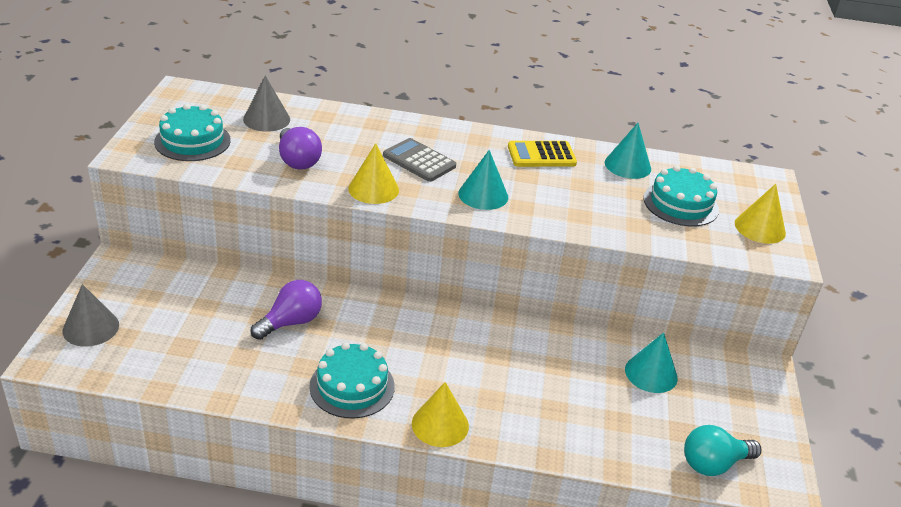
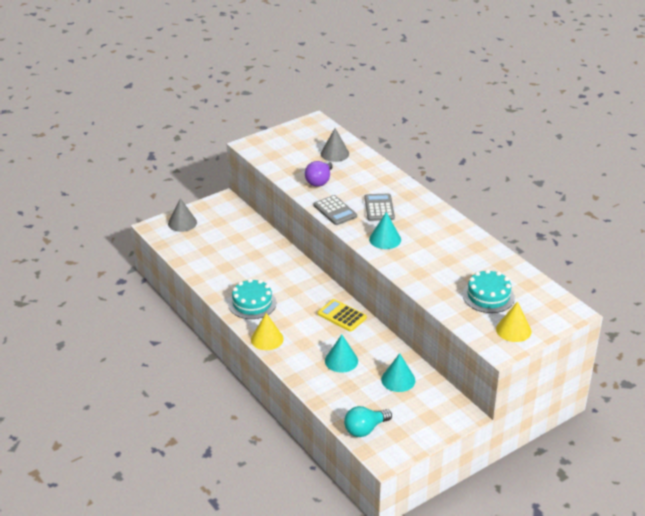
camera: 50 degrees right, 0 degrees up
turquoise cake [154,104,231,161] -> none
purple light bulb [250,280,322,340] -> none
yellow cone [348,143,399,204] -> grey calculator [314,195,357,225]
yellow calculator [508,141,577,167] -> yellow calculator moved to [317,299,367,332]
turquoise cone [605,123,651,179] -> turquoise cone moved to [325,335,358,373]
turquoise light bulb [684,425,762,476] -> turquoise light bulb turned 60 degrees counterclockwise [344,406,392,437]

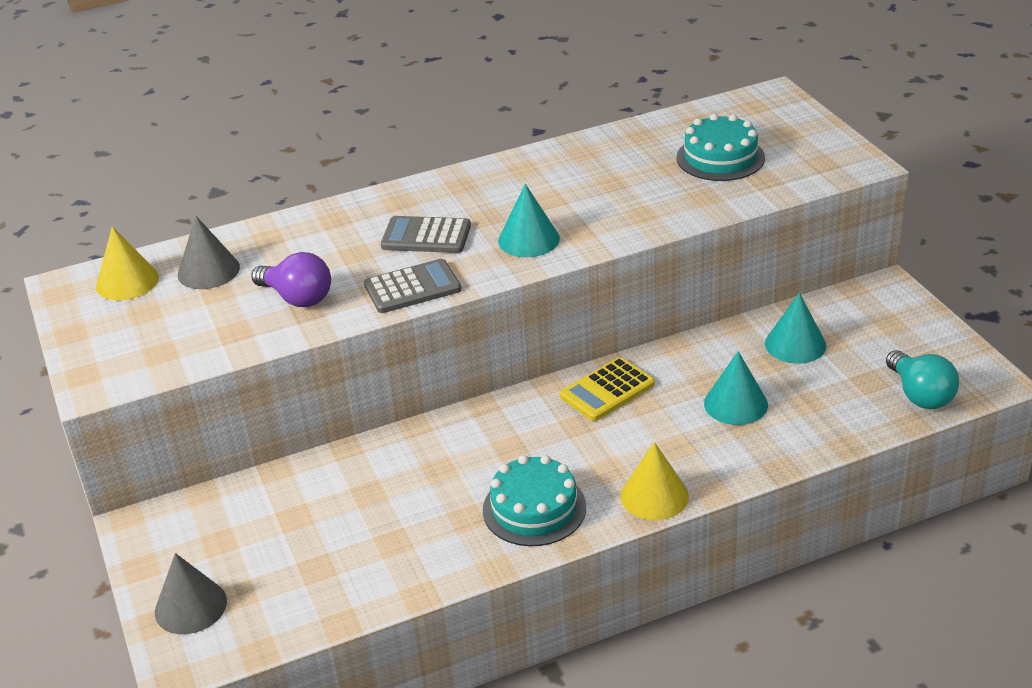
camera: 75 degrees left, 0 degrees up
yellow cone [496,301,532,342] -> yellow cone moved to [96,226,159,300]

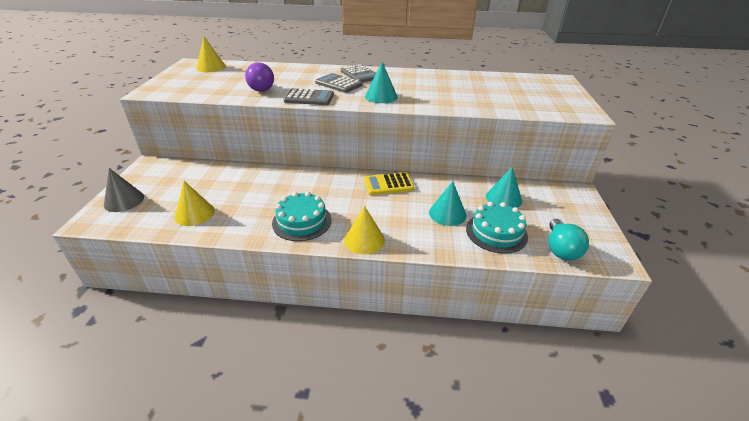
camera: 25 degrees right, 0 degrees up
grey cone [178,216,240,289] -> none
turquoise cake [677,114,765,181] -> turquoise cake moved to [466,202,528,254]
none -> yellow cone [175,181,215,226]
none -> grey calculator [341,64,376,83]

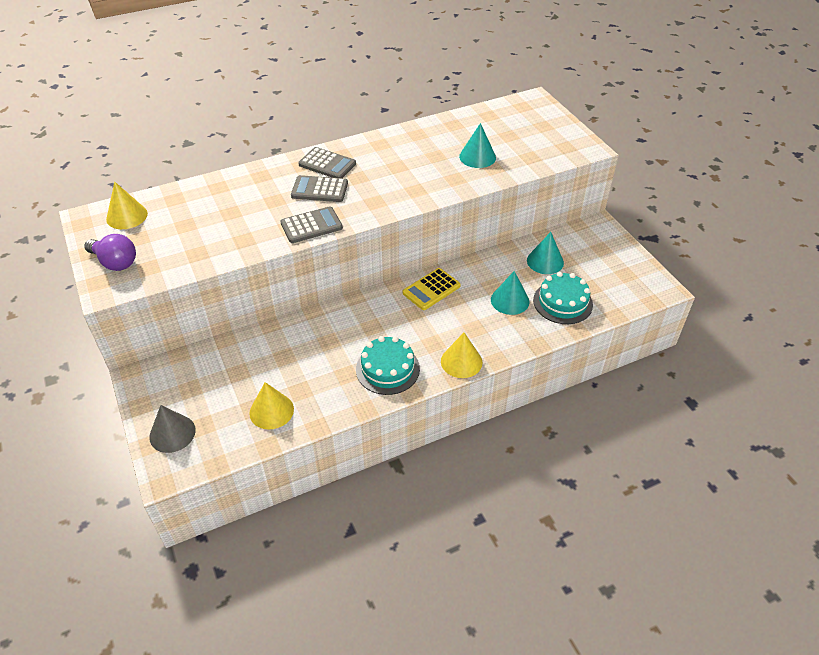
camera: 30 degrees left, 10 degrees up
purple light bulb [245,62,274,92] -> purple light bulb moved to [84,234,136,271]
turquoise cone [365,62,398,103] -> turquoise cone moved to [459,123,496,168]
turquoise light bulb [548,219,589,261] -> none

